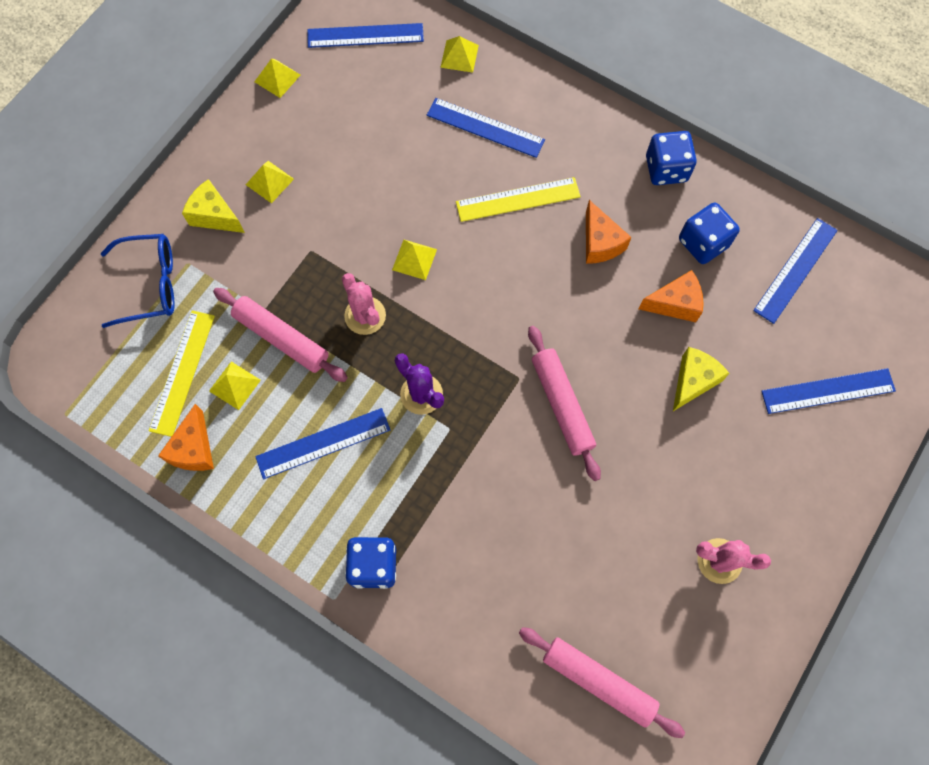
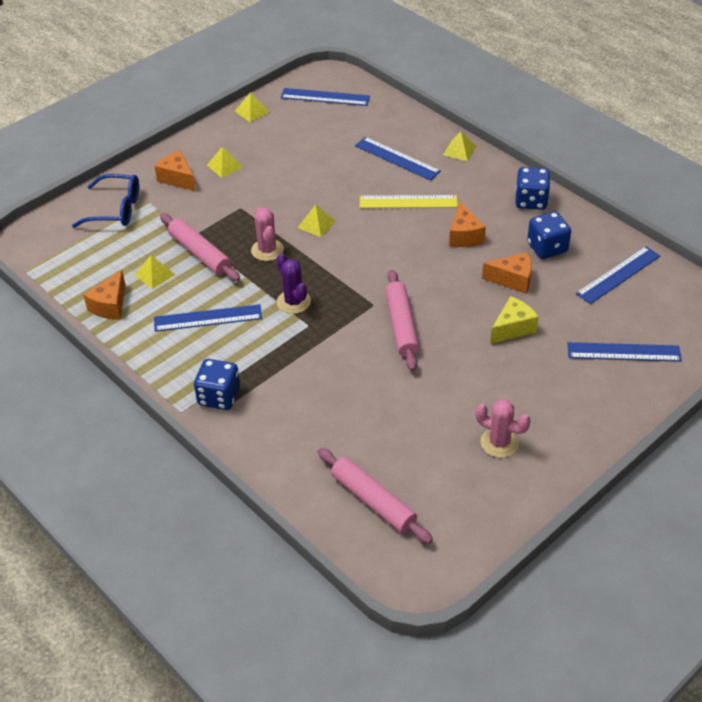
camera: 15 degrees right, 25 degrees down
yellow ruler [149,310,215,437] -> none
yellow cheese [182,179,245,233] -> orange cheese [154,151,196,191]
yellow pyramid [440,36,479,73] -> yellow pyramid moved to [443,131,477,162]

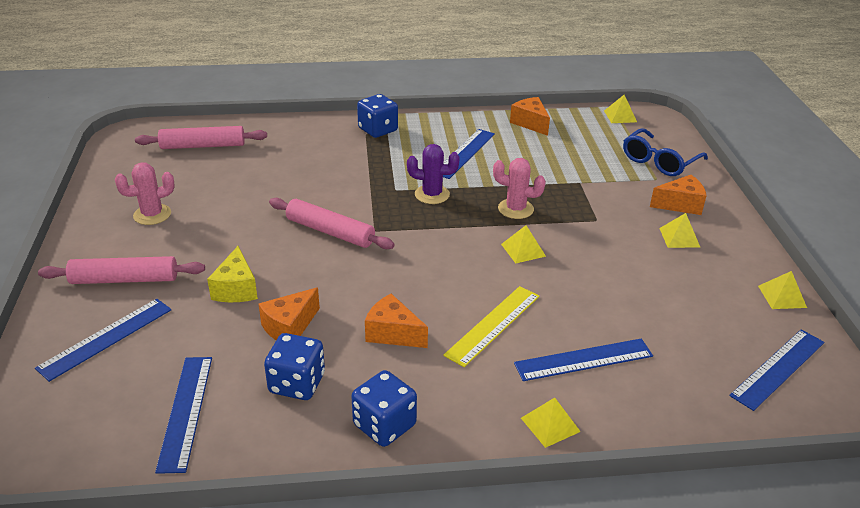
camera: 125 degrees right, 10 degrees down
yellow pyramid [135,255,175,289] -> yellow pyramid moved to [604,95,637,123]
pink rolling pin [160,213,240,281] -> pink rolling pin moved to [38,256,205,284]

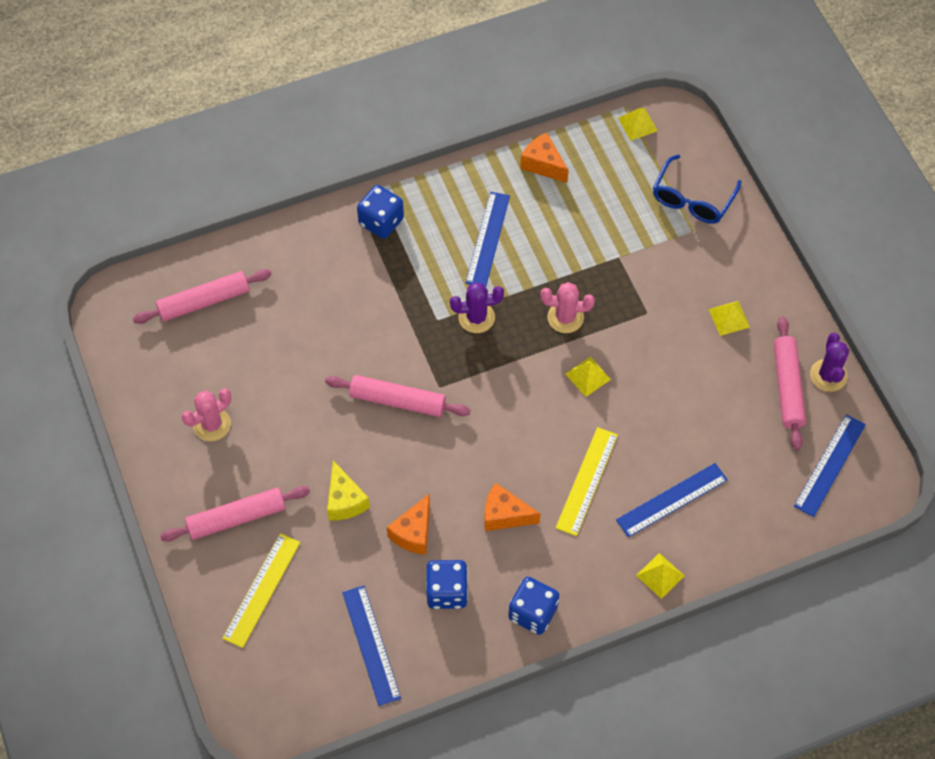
camera: 15 degrees left, 25 degrees up
blue ruler [35,299,171,382] -> yellow ruler [222,533,300,648]
orange cheese [650,175,706,215] -> none
yellow pyramid [758,271,807,309] -> purple cactus [810,333,849,392]
none -> pink rolling pin [774,316,806,450]

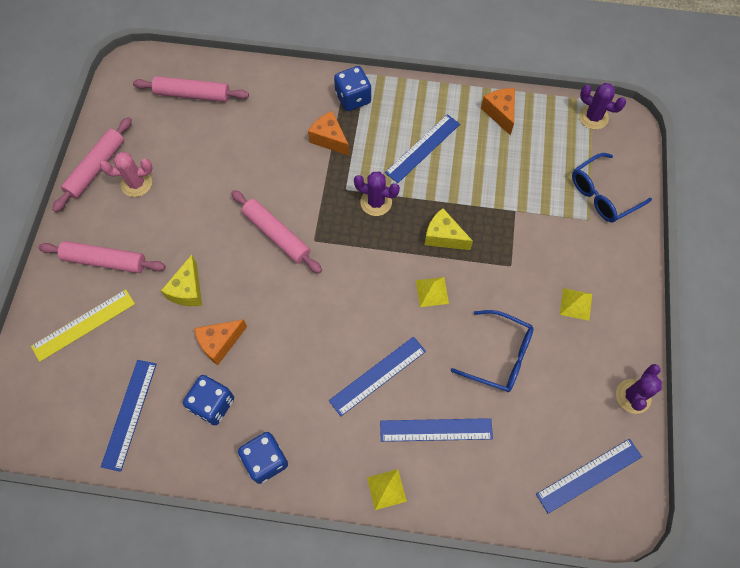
camera: 30 degrees right, 5 degrees up
orange cheese [484,483,541,531] -> orange cheese moved to [308,111,349,156]
pink cactus [541,282,595,333] -> yellow cheese [425,208,473,250]
yellow ruler [556,427,618,536] -> blue ruler [329,336,426,416]
yellow pyramid [618,108,658,141] -> purple cactus [579,83,626,130]
pink rolling pin [774,316,806,450] -> pink rolling pin moved to [52,117,132,212]
none -> blue glasses [451,310,534,392]

